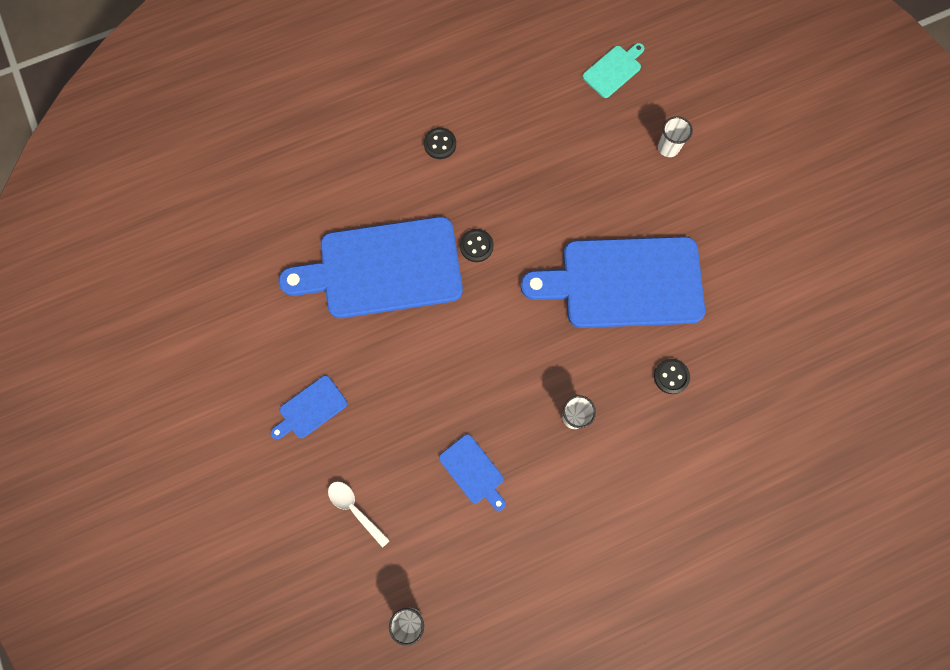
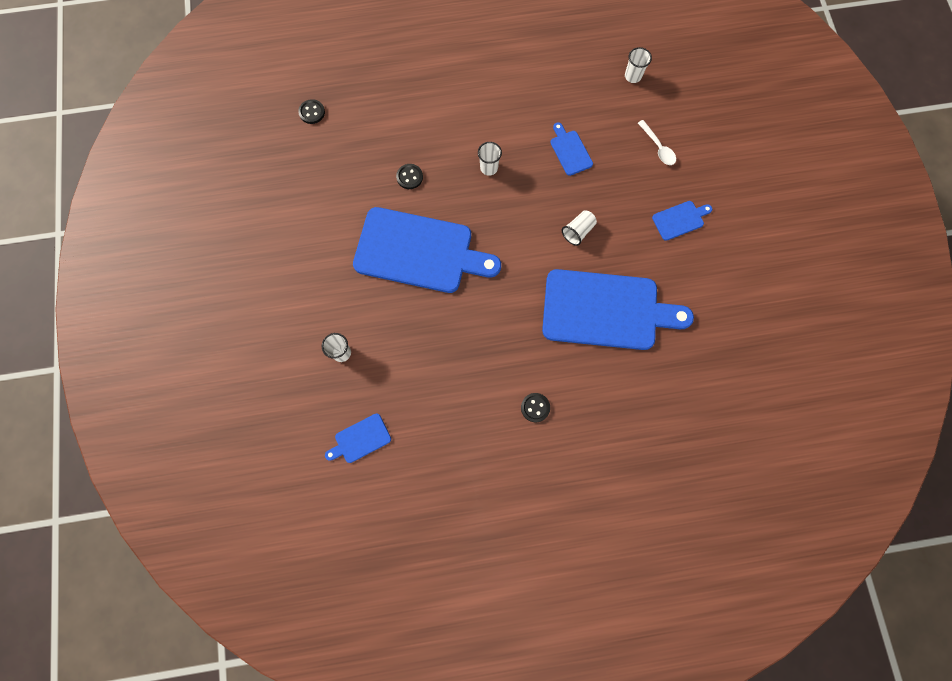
camera: 165 degrees left, 0 degrees up
black button [460,229,494,262] -> black button moved to [298,99,325,124]
turquoise cutting board [582,43,644,98] -> blue cutting board [325,414,391,463]
none -> white cup [562,210,597,246]

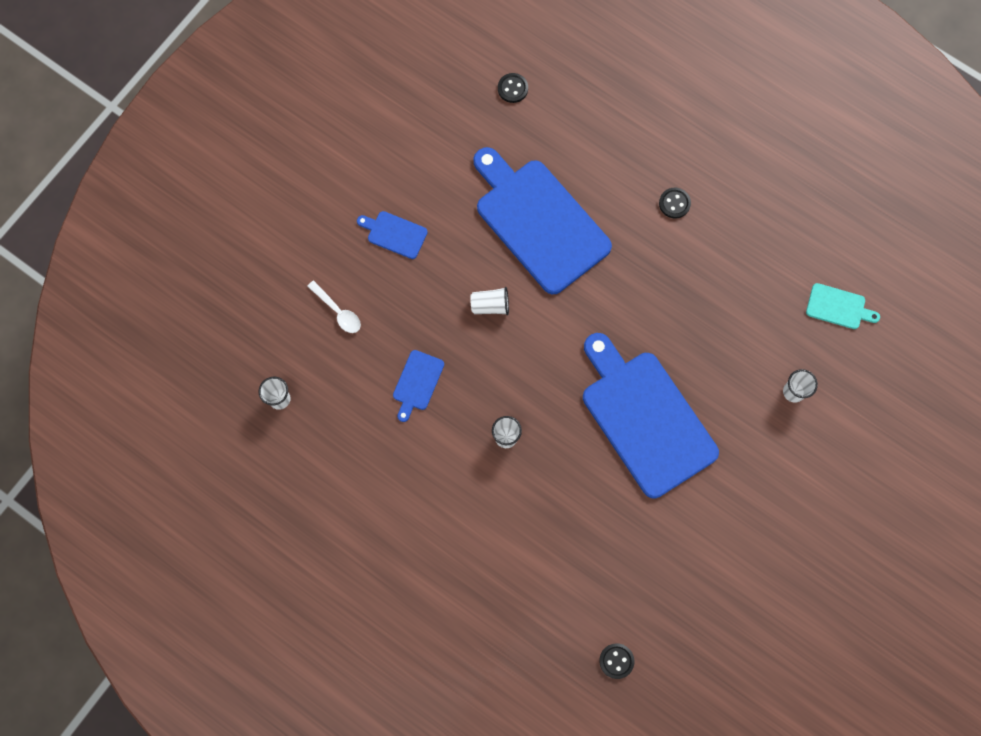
camera: 135 degrees left, 0 degrees up
blue cutting board [325,414,391,463] -> turquoise cutting board [806,283,880,329]
black button [396,164,423,189] -> black button moved to [498,73,528,103]
white spoon [638,120,676,165] -> white spoon turned 120 degrees clockwise [307,281,361,333]

